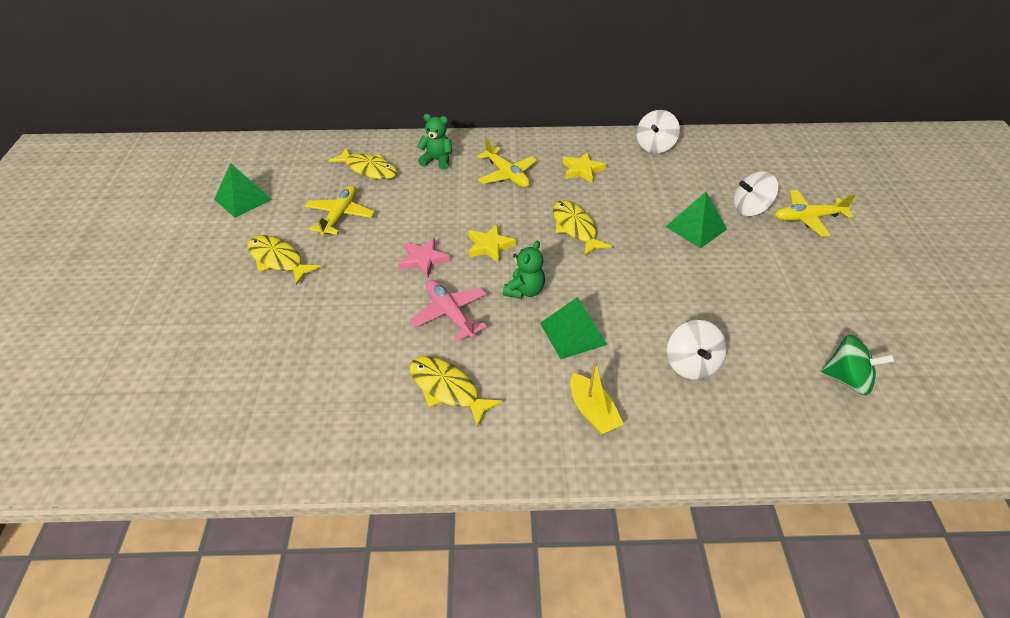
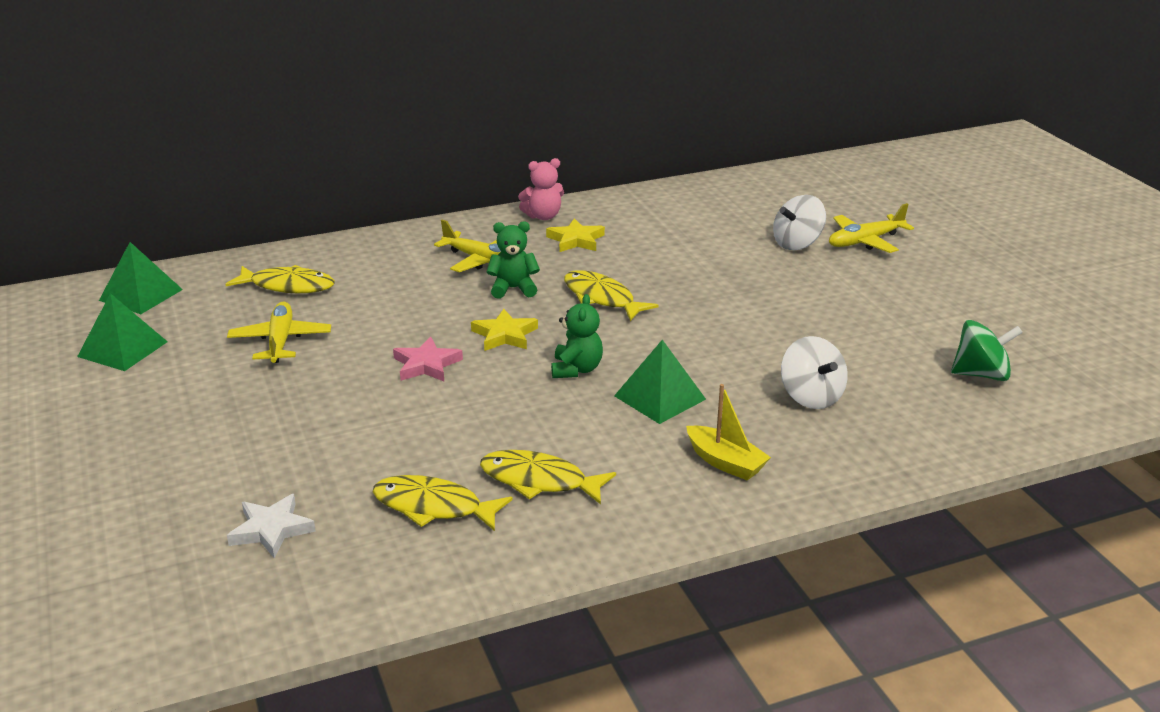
camera: 20 degrees left, 15 degrees down
yellow fish [247,235,321,285] -> yellow fish moved to [372,475,513,531]
pink plane [410,280,487,341] -> none
green teddy bear [417,114,452,170] -> green teddy bear moved to [487,221,540,299]
white spinning top [636,110,680,154] -> none
green pyramid [666,192,727,248] -> green pyramid moved to [99,242,183,314]
none -> white star [227,494,316,558]
none -> pink teddy bear [518,158,564,220]

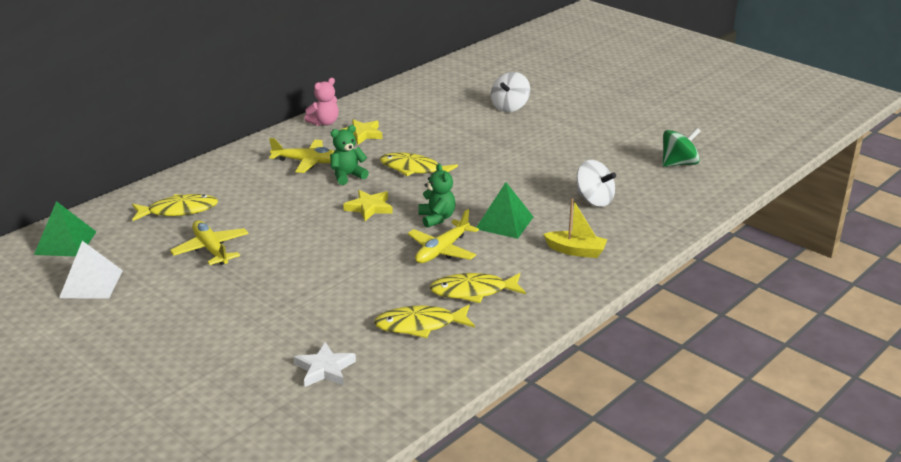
camera: 25 degrees left, 0 degrees up
green pyramid [77,293,168,371] -> white pyramid [59,241,123,299]
pink star [393,337,463,381] -> none
yellow plane [829,203,914,253] -> yellow plane moved to [408,209,479,263]

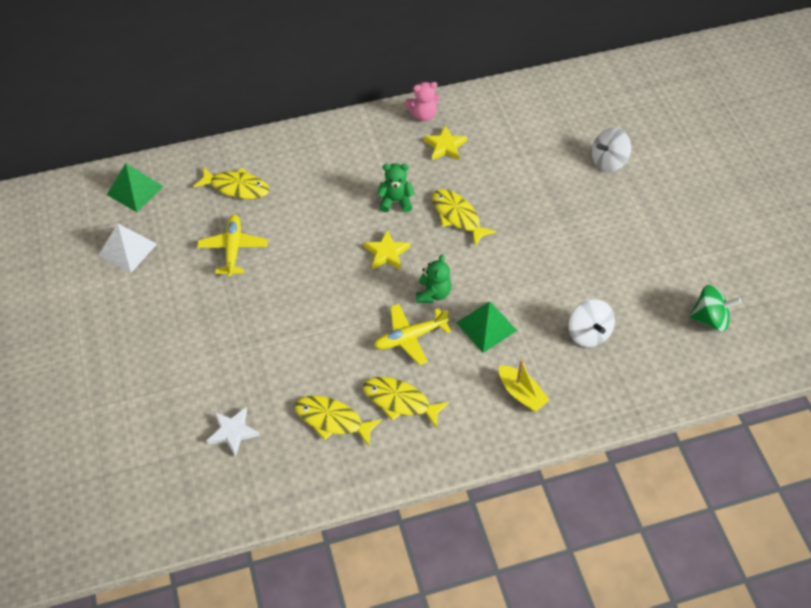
camera: 30 degrees right, 25 degrees up
yellow plane [269,138,334,173] -> none

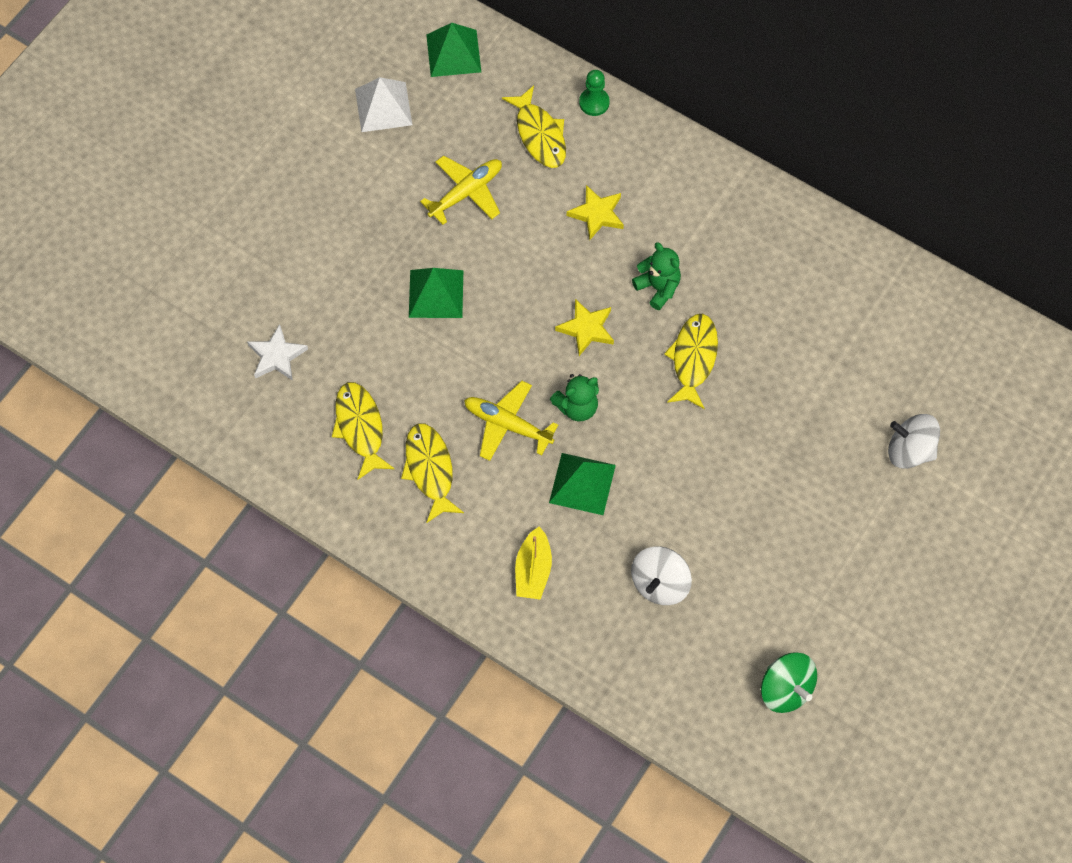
camera: 50 degrees right, 10 degrees up
pink teddy bear [405,82,440,121] -> none
yellow star [424,125,467,160] -> yellow star moved to [567,185,624,240]
none -> green pyramid [409,268,463,318]
none -> green pawn [579,70,610,116]

